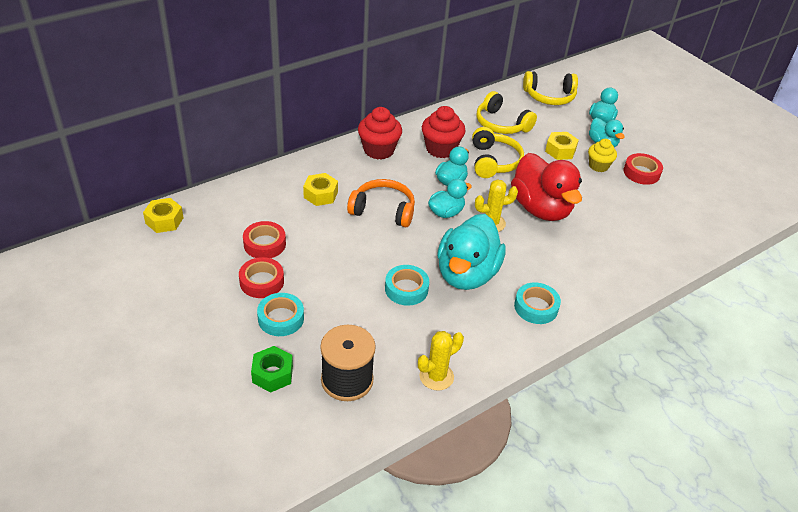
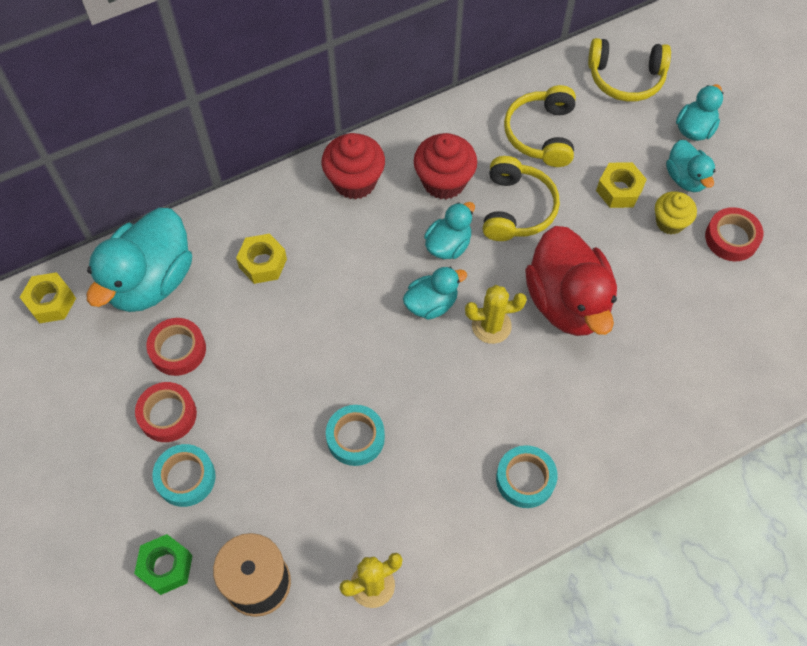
camera: 10 degrees right, 20 degrees up
orange headphones [347,179,415,227] -> none
turquoise duck [437,214,506,290] -> turquoise duck moved to [87,208,192,312]
yellow headphones [477,91,537,134] -> yellow headphones turned 45 degrees clockwise [504,85,576,167]

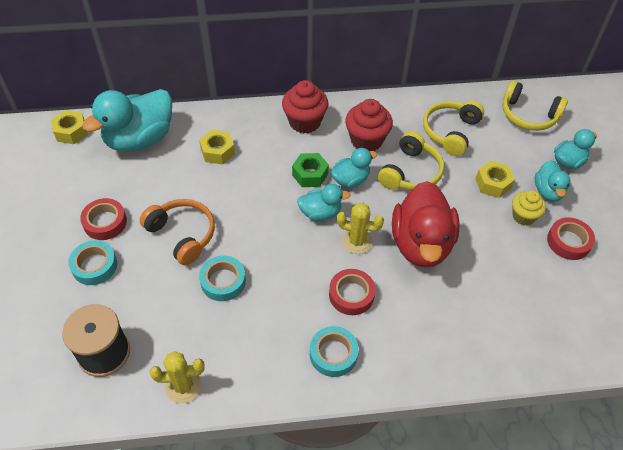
camera: 20 degrees right, 10 degrees down
green nut [134,534,193,595] -> green nut moved to [292,153,329,187]
red tape [146,318,206,376] -> red tape moved to [329,269,376,315]
none -> orange headphones [140,199,215,265]

